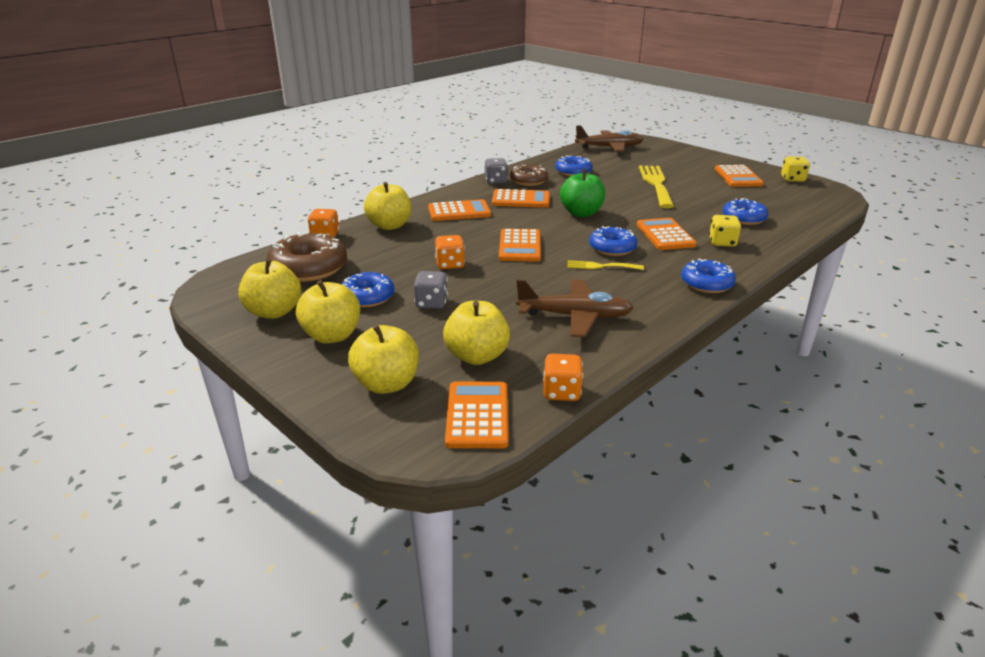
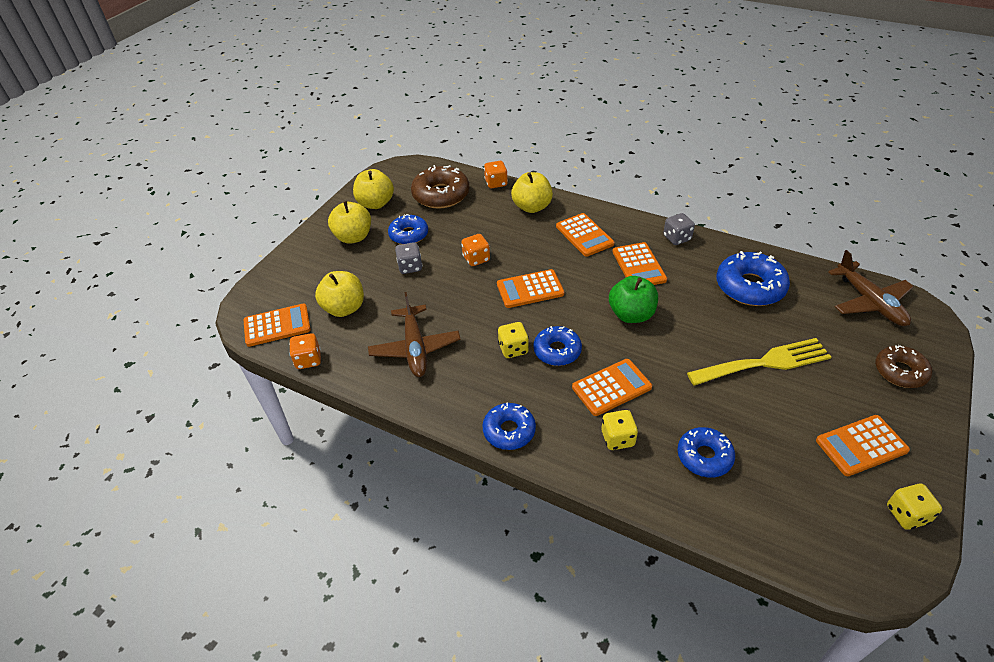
camera: 75 degrees right, 15 degrees up
yellow apple [348,324,419,394] -> none
brown donut [510,164,548,186] -> brown donut moved to [875,345,932,388]
blue donut [555,155,593,176] -> blue donut [716,251,790,306], size x1.54
yellow fork [567,260,644,270] -> yellow dice [498,322,529,358]

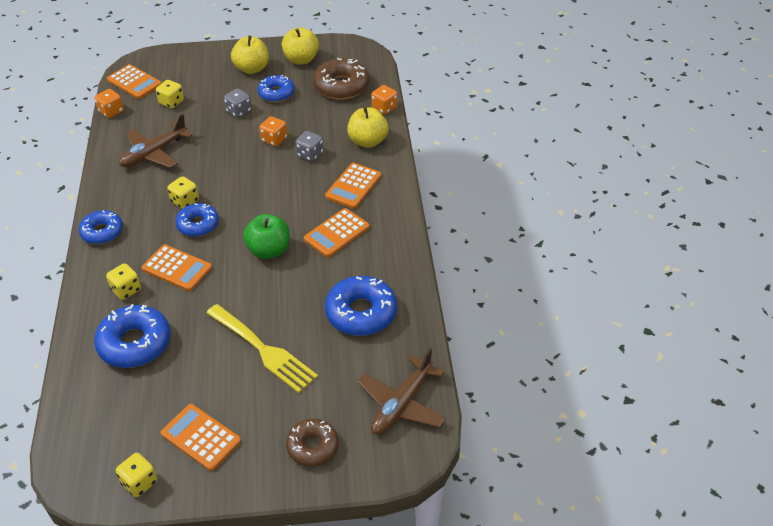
camera: 55 degrees right, 0 degrees up
yellow apple [315,271,364,317] -> yellow dice [156,80,184,108]
orange calculator [497,269,564,308] -> none
grey dice [663,213,695,245] -> grey dice moved to [295,131,323,162]
blue donut [678,427,735,478] -> blue donut [94,304,171,368], size x1.54

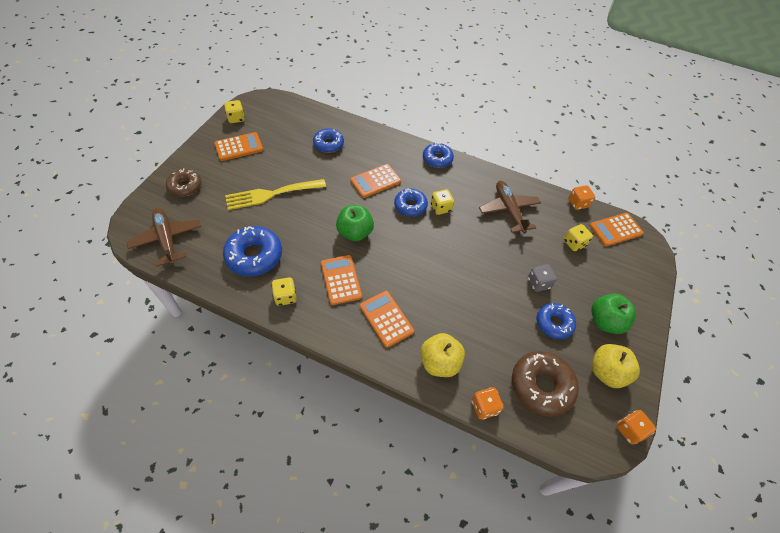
camera: 115 degrees right, 10 degrees up
blue donut [94,304,171,368] -> blue donut [313,128,344,153], size x0.65
yellow dice [106,263,141,300] -> yellow dice moved to [271,277,297,306]
yellow apple [231,35,269,74] -> green apple [591,294,636,334]
orange dice [259,116,287,146] -> orange dice moved to [616,410,656,444]
grey dice [295,131,323,162] -> none

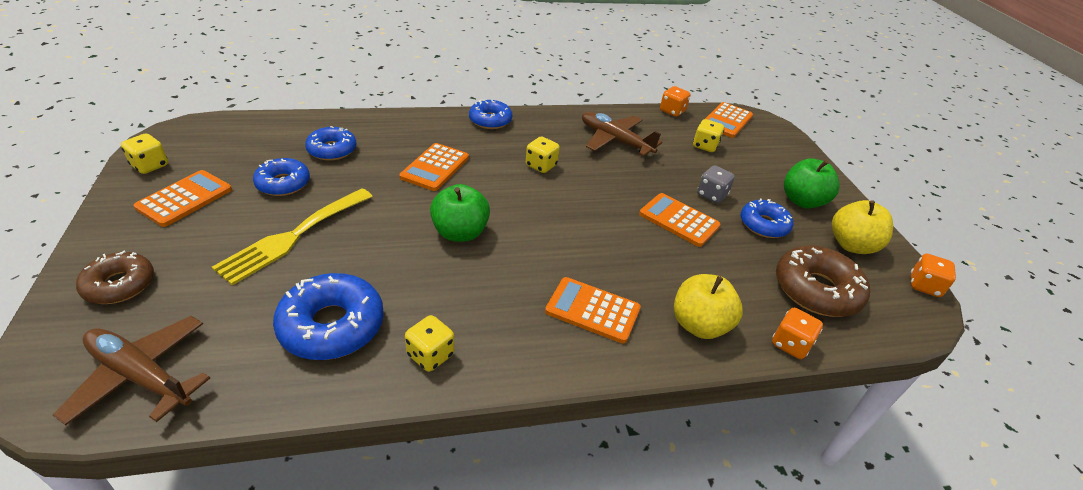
camera: 35 degrees left, 15 degrees down
orange calculator [321,255,362,305] -> orange calculator moved to [639,193,721,247]
blue donut [394,188,428,217] -> blue donut moved to [253,158,310,196]

